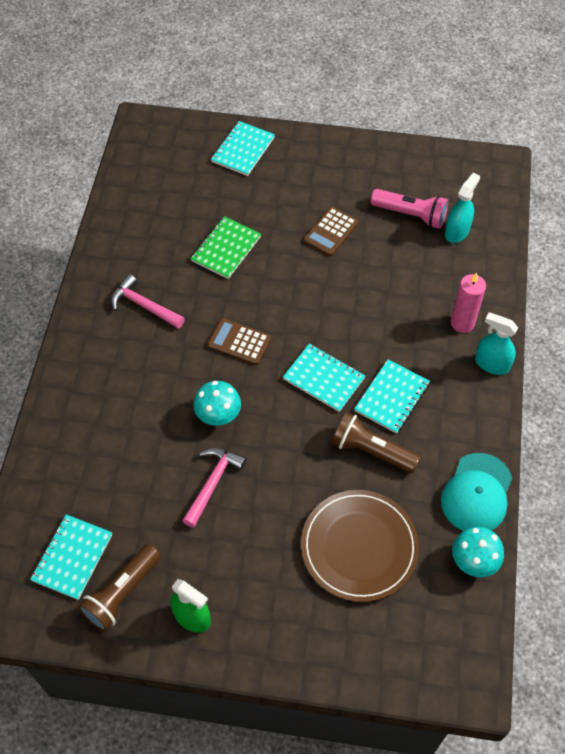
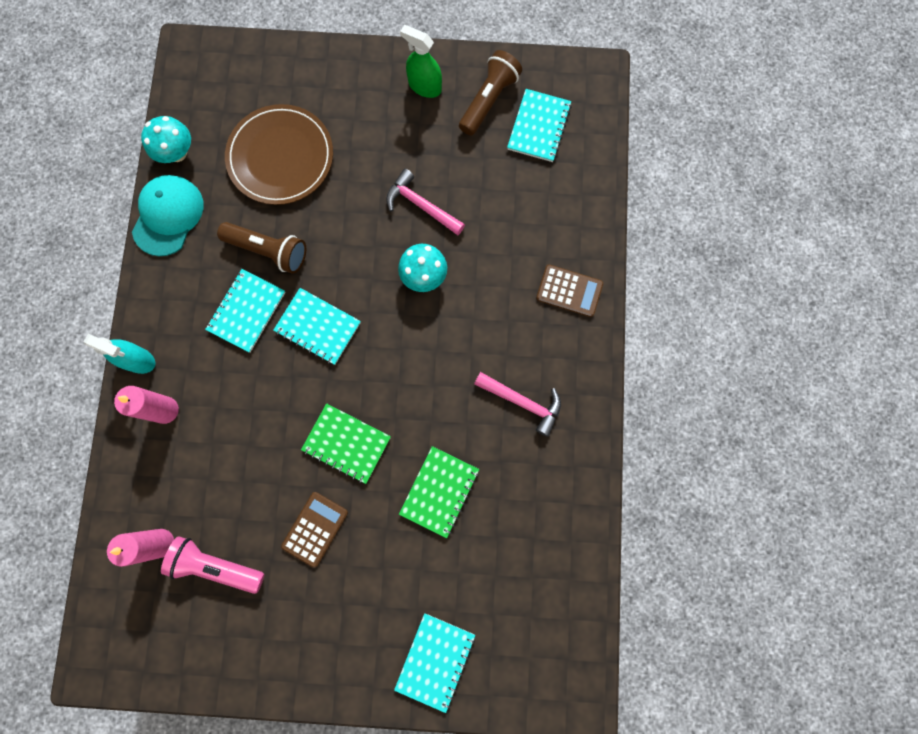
camera: 175 degrees right, 20 degrees up
pink hammer [182,448,246,528] -> pink hammer turned 105 degrees clockwise [386,169,465,235]
brown calculator [207,318,271,365] -> brown calculator moved to [536,265,603,317]
turquoise spray bottle [445,173,480,243] -> pink candle [107,529,174,567]
none -> green notebook [301,403,391,484]

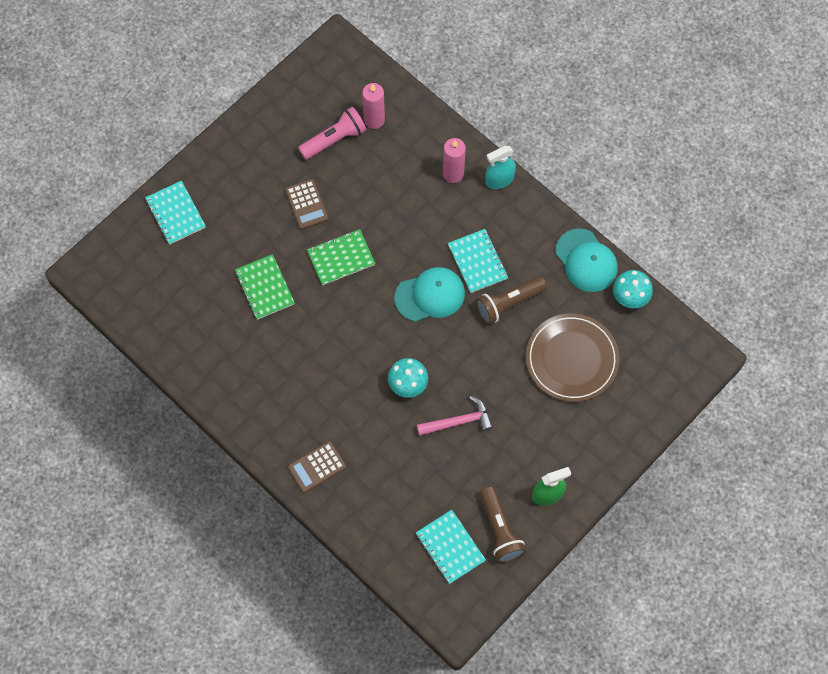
camera: 130 degrees right, 10 degrees down
turquoise notebook [273,288,361,365] -> turquoise cap [394,267,465,322]
pink hammer [474,372,561,437] -> none

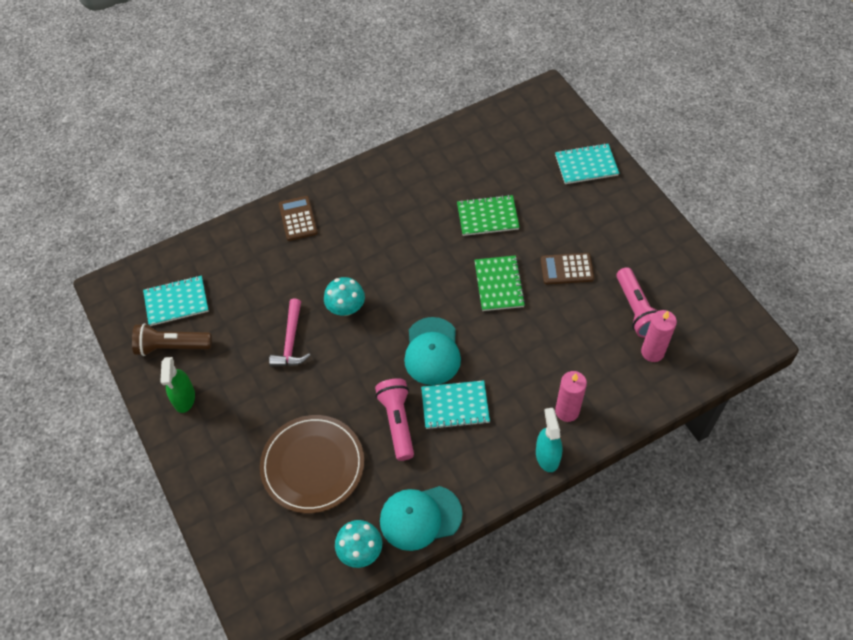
camera: 110 degrees right, 10 degrees down
brown flashlight [476,276,547,325] -> pink flashlight [375,378,414,461]

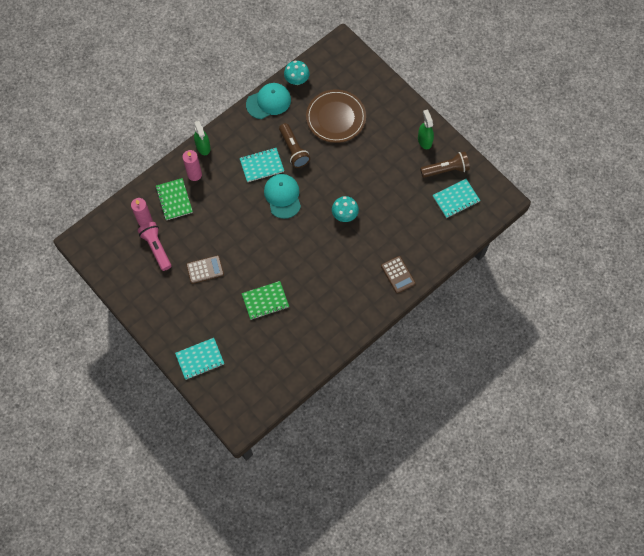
camera: 165 degrees right, 10 degrees up
pink hammer [269,299,311,367] -> none
pink flashlight [375,378,414,461] -> brown flashlight [279,123,310,168]
green notebook [474,255,526,311] -> green notebook moved to [156,178,193,220]
turquoise spray bottle [536,408,562,472] -> green spray bottle [194,121,210,155]

